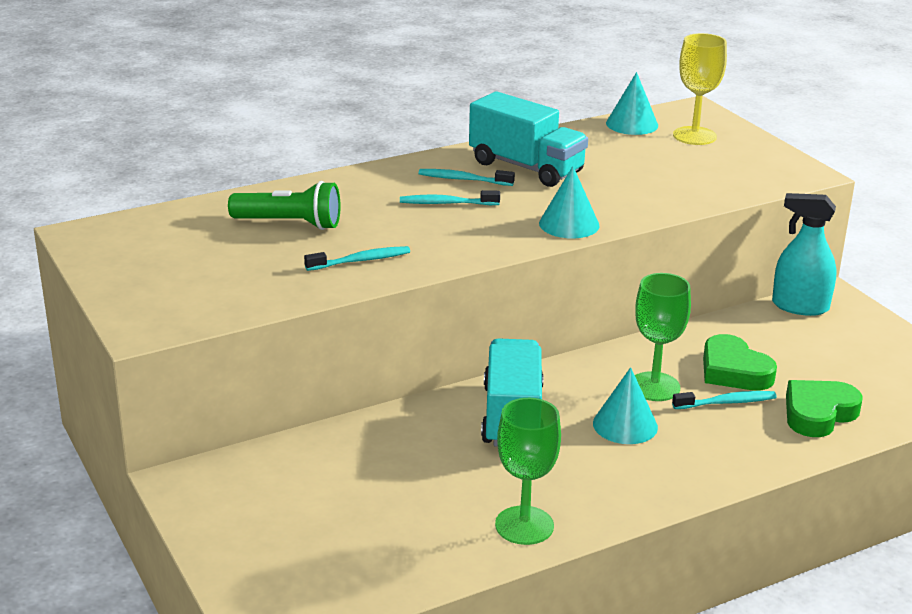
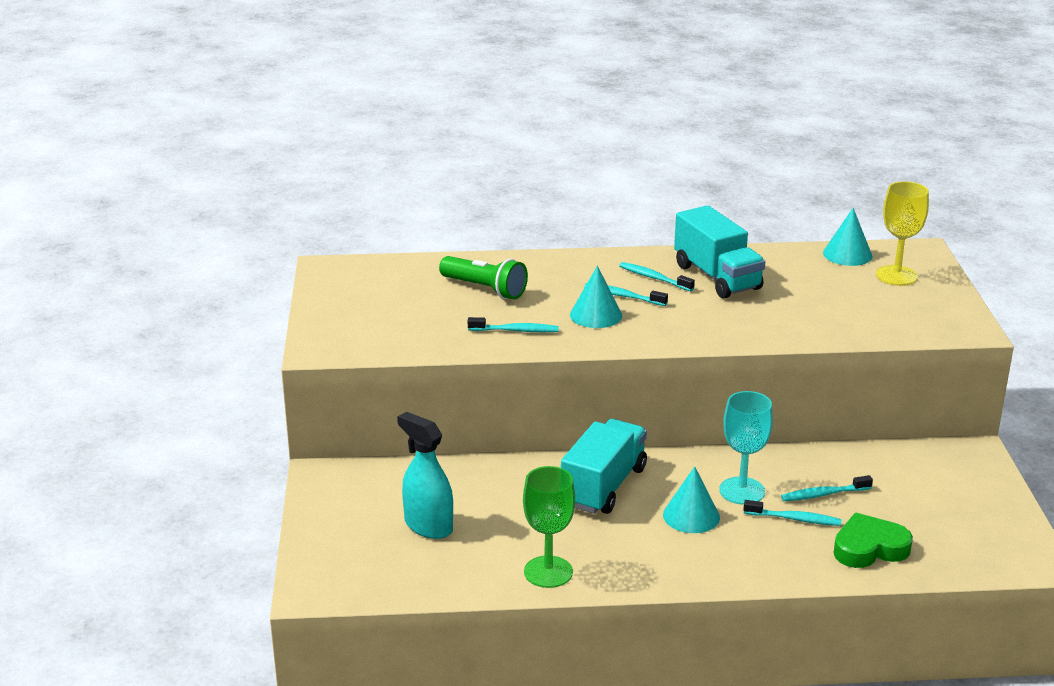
camera: 25 degrees right, 0 degrees up
turquoise cone [539,166,600,238] -> turquoise cone moved to [570,266,622,328]
green goblet [635,273,691,401] -> turquoise goblet [719,391,773,505]
green heart [703,334,777,391] -> turquoise toothbrush [781,475,873,501]
turquoise spray bottle [772,193,837,316] -> turquoise spray bottle moved to [397,412,453,539]

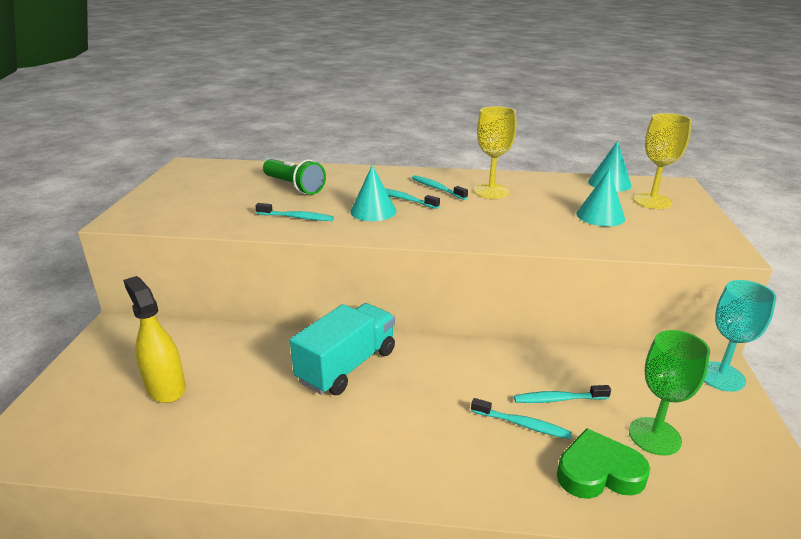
camera: 10 degrees right, 0 degrees up
turquoise spray bottle [397,412,453,539] -> yellow spray bottle [123,276,186,403]
green goblet [523,466,575,588] -> green goblet moved to [629,330,710,456]
turquoise cone [663,466,720,533] -> turquoise cone moved to [576,169,625,226]
turquoise truck [674,205,765,299] -> yellow goblet [474,106,516,199]
turquoise goblet [719,391,773,505] -> turquoise goblet moved to [704,280,776,392]

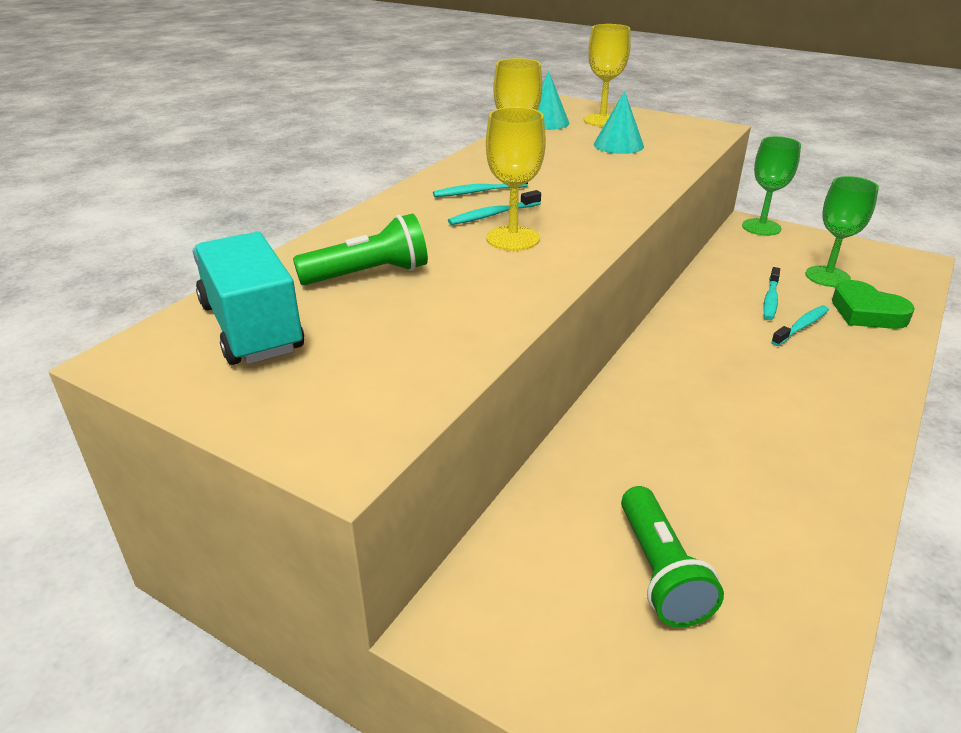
camera: 65 degrees left, 5 degrees up
yellow spray bottle [123,276,186,403] -> green flashlight [621,486,724,628]
turquoise toothbrush [255,203,334,221] -> none
turquoise truck [290,303,395,395] -> turquoise truck moved to [193,232,304,365]
turquoise cone [350,165,396,221] -> yellow goblet [486,107,546,251]
green heart [557,428,650,499] -> green heart turned 60 degrees counterclockwise [832,280,915,329]
turquoise goblet [704,280,776,392] -> green goblet [742,136,801,236]

